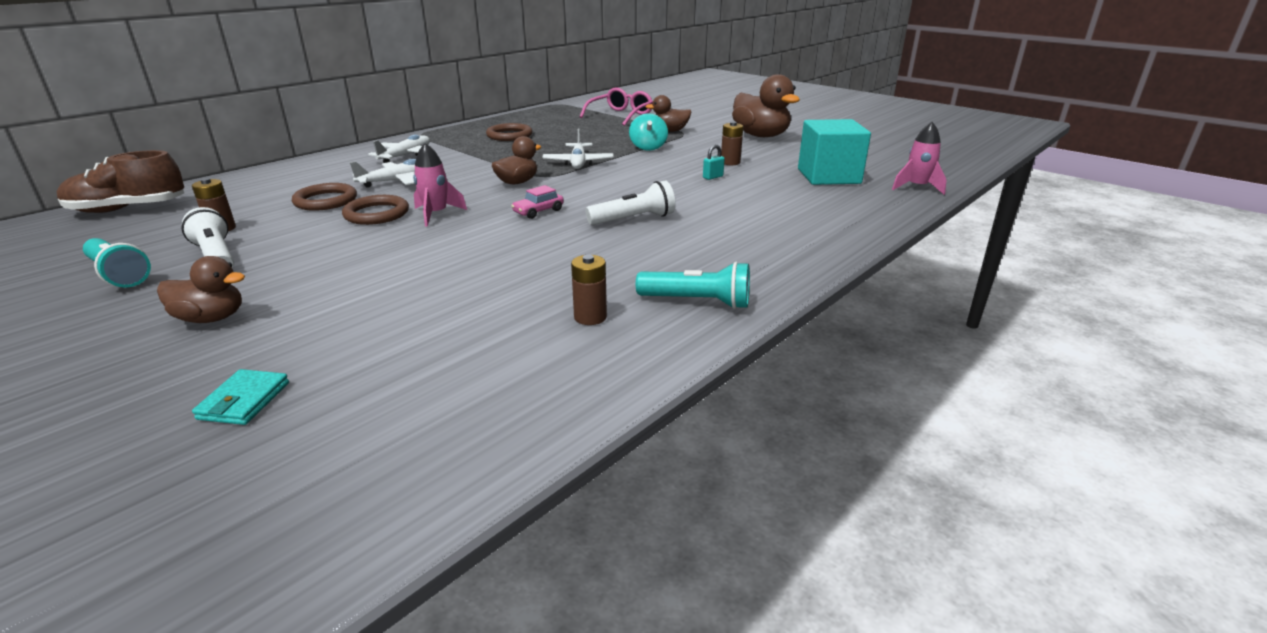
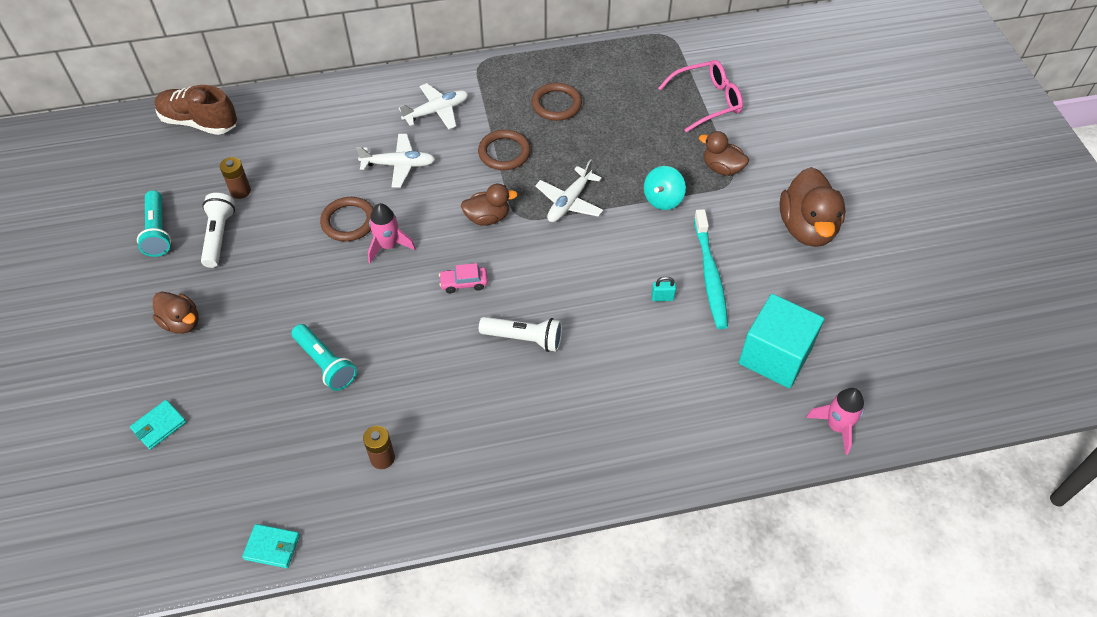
camera: 35 degrees right, 25 degrees up
brown ring [292,183,357,211] -> brown ring moved to [478,130,531,170]
turquoise flashlight [636,262,750,309] -> turquoise flashlight moved to [291,324,357,391]
brown battery [721,122,743,165] -> turquoise toothbrush [694,209,728,329]
none -> turquoise wallet [242,524,300,568]

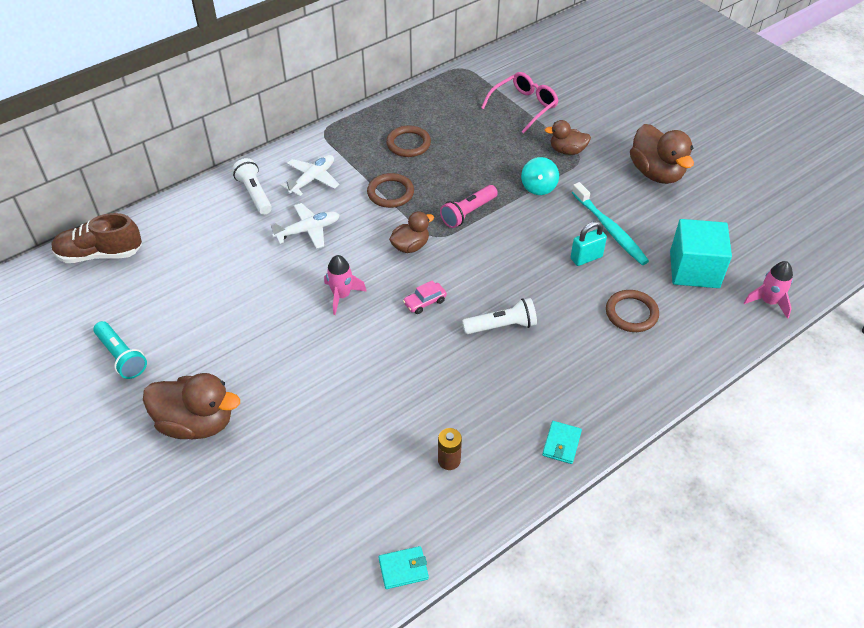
camera: 25 degrees left, 5 degrees down
turquoise wallet [130,400,186,450] -> turquoise wallet moved to [542,421,582,464]
brown duck [153,292,199,334] -> brown duck [143,373,240,439], size x1.70
white flashlight [201,193,235,268] -> white flashlight moved to [232,158,272,215]
brown battery [220,157,251,199] -> none
turquoise flashlight [291,324,357,391] -> none
brown ring [320,197,373,242] -> brown ring moved to [606,290,659,332]
white plane [535,159,603,222] -> pink flashlight [440,185,498,228]
turquoise padlock [651,276,676,301] -> turquoise padlock [571,221,607,266], size x1.65

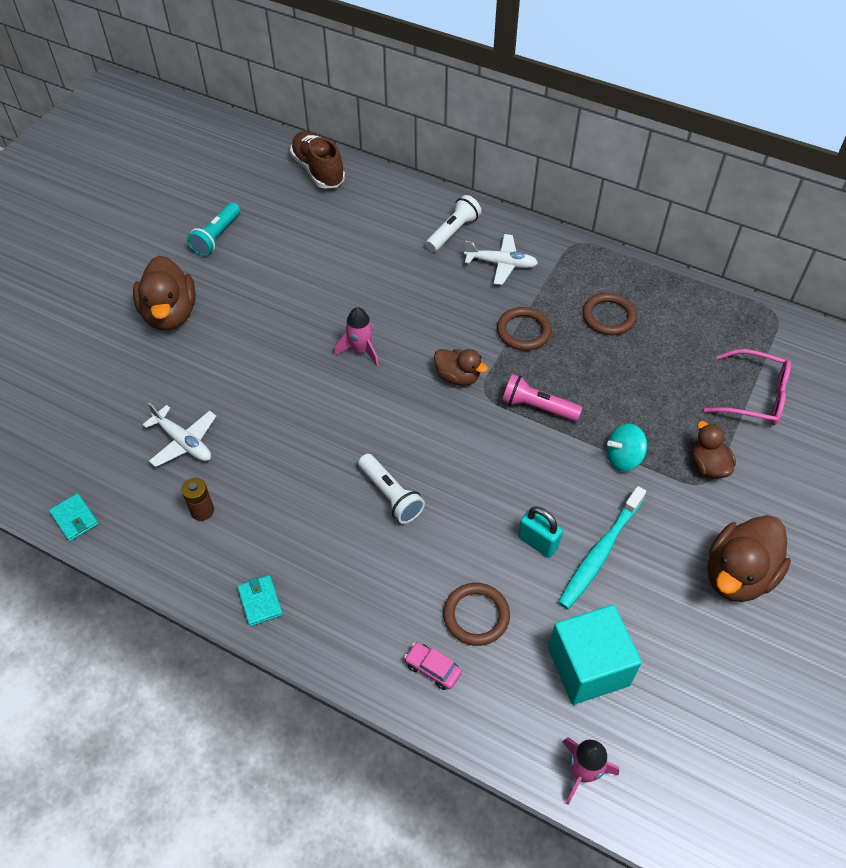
camera: 65 degrees right, 5 degrees up
white plane [270,203,340,249] -> white plane moved to [142,403,216,467]
pink car [403,280,447,314] -> pink car moved to [404,642,462,690]
turquoise wallet [542,421,582,464] -> turquoise wallet turned 75 degrees clockwise [237,575,283,626]

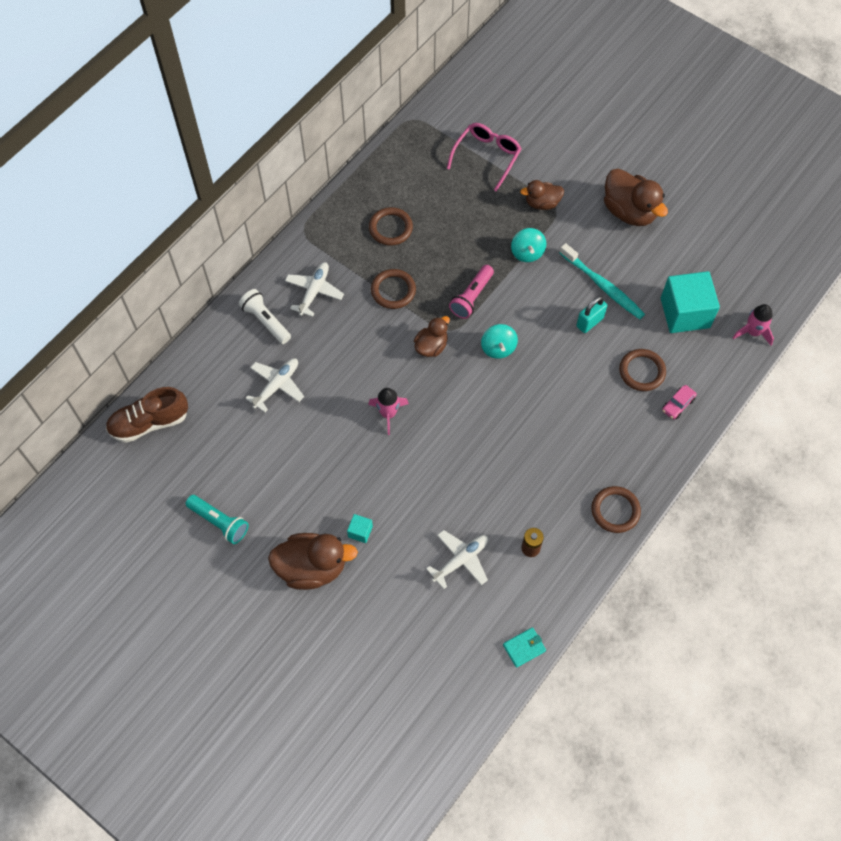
camera: 80 degrees left, 10 degrees up
turquoise wallet [237,575,283,626] -> brown ring [591,486,641,533]
white flashlight [358,454,425,524] -> none
none -> white plane [245,358,304,412]
none -> turquoise cube [347,514,373,543]
none -> turquoise spinning top [481,324,518,359]

